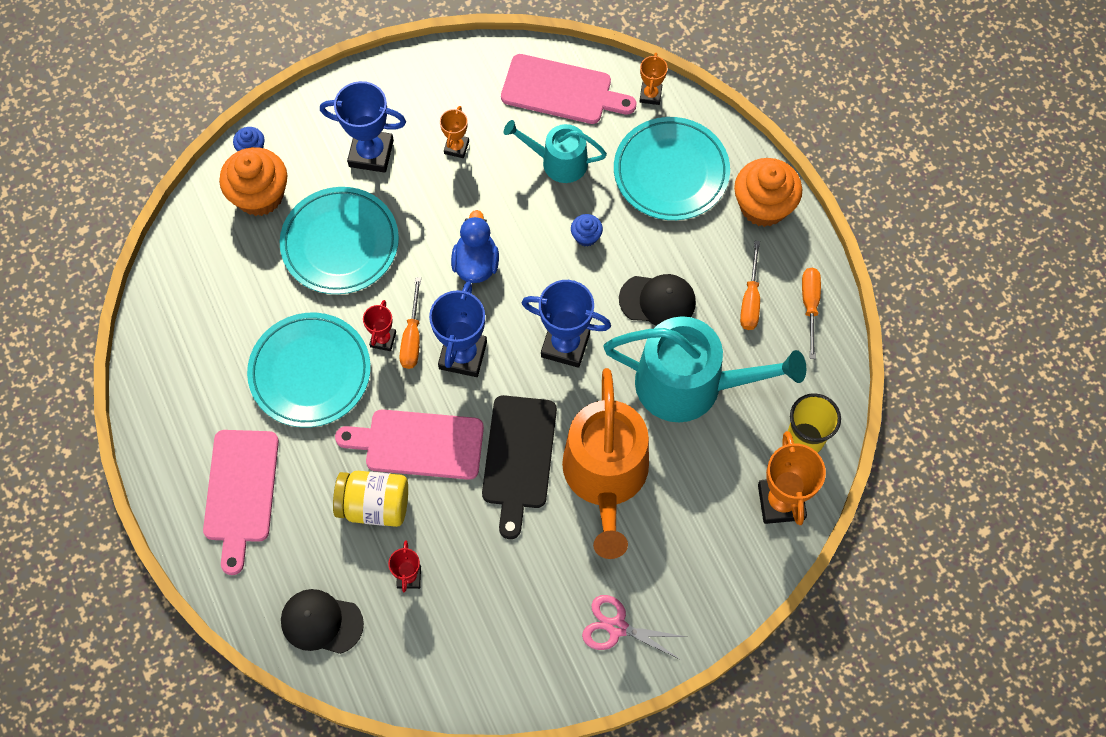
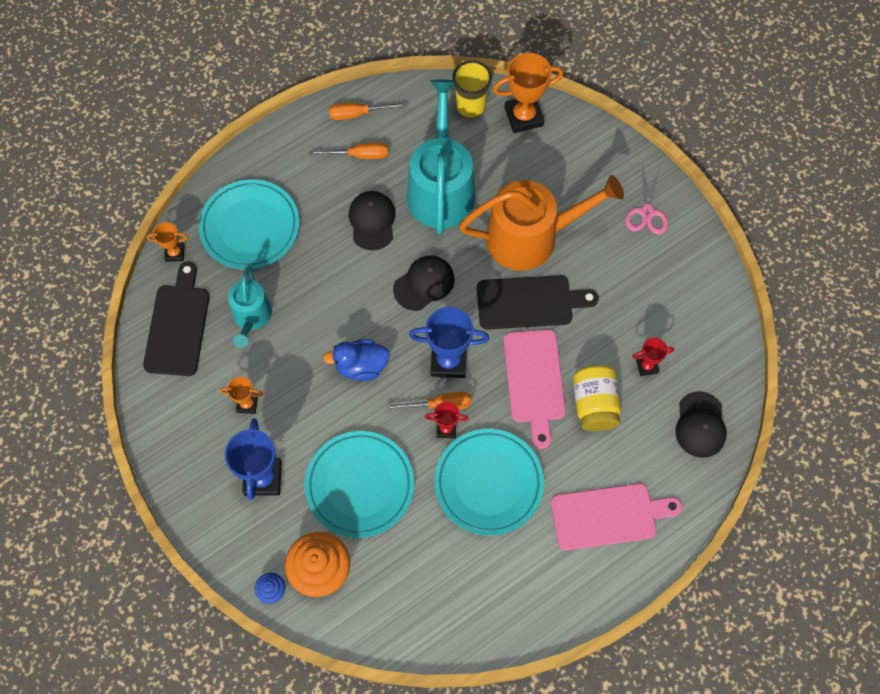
camera: 100 degrees left, 0 degrees up
pink cutting board [501,54,636,124] -> black cutting board [143,262,210,376]
blue trophy [522,280,611,368] -> black cap [393,256,455,311]
blue cupcake [571,214,603,247] -> none
orange cupcake [734,158,802,227] -> none

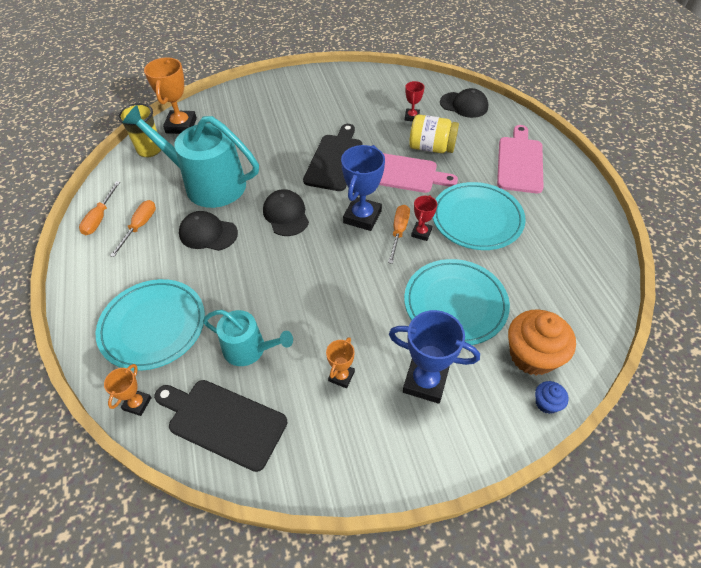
camera: 70 degrees left, 15 degrees down
blue duck [323,339,390,381] -> none
orange watering can [459,175,624,271] -> none
pink scissors [625,166,668,234] -> none

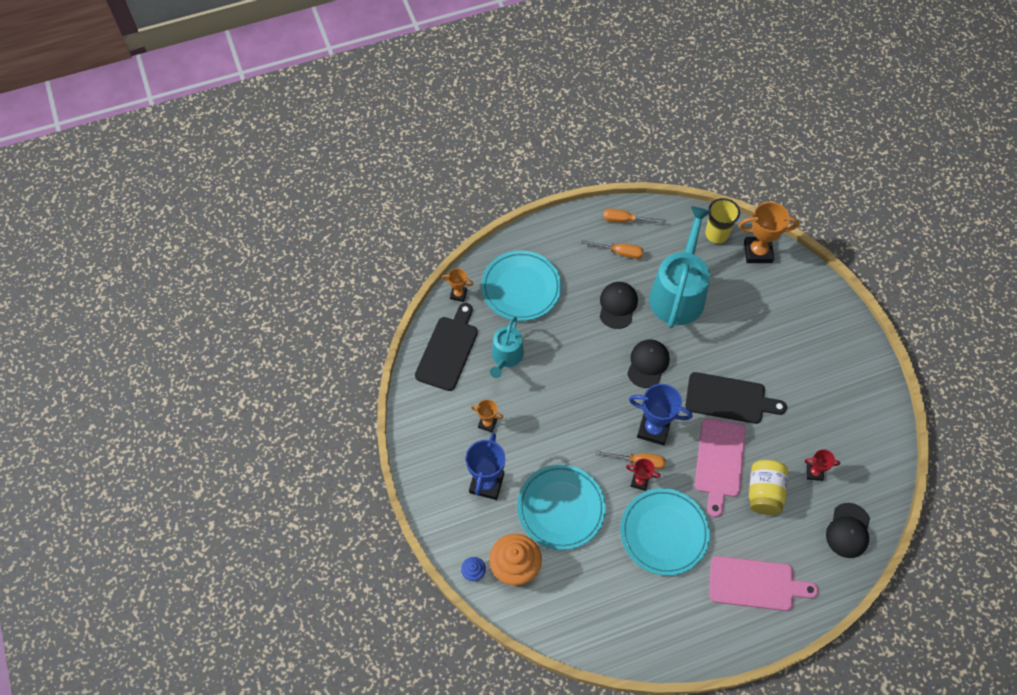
camera: 85 degrees right, 10 degrees up
black cap [263,189,309,236] -> black cap turned 45 degrees counterclockwise [627,339,670,388]

